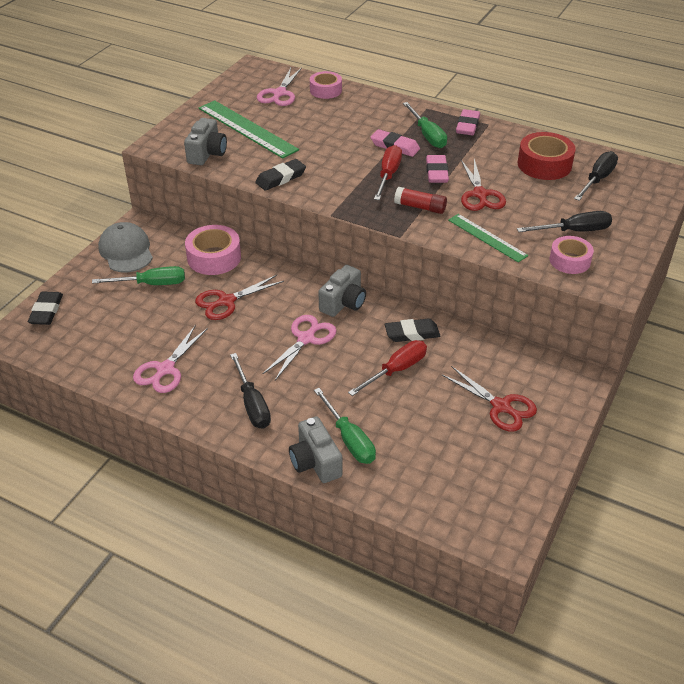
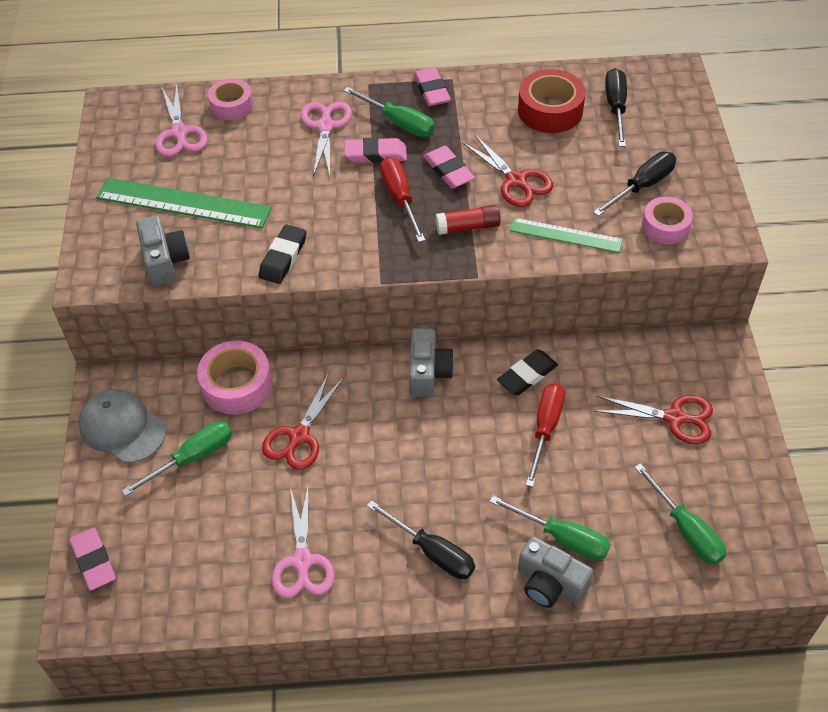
camera: 30 degrees left, 10 degrees up
black eraser [28,292,63,325] -> pink eraser [70,528,115,591]
pink scissors [262,315,337,380] -> pink scissors moved to [301,102,352,176]
none -> green screwdriver [634,463,726,565]

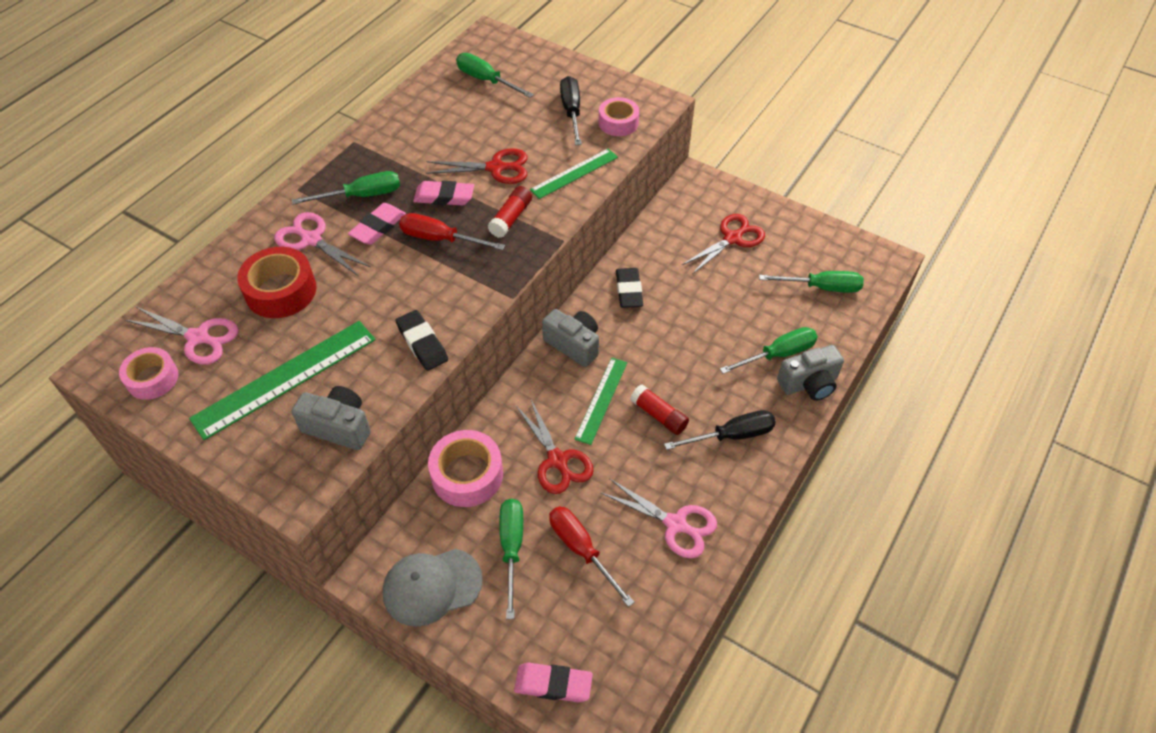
camera: 55 degrees left, 0 degrees up
pink tape [208,78,253,120] -> pink tape moved to [119,347,178,400]
pink eraser [414,67,451,106] -> none
red tape [518,69,585,133] -> red tape moved to [237,247,316,318]
red screwdriver [526,383,565,487] -> red screwdriver moved to [549,506,634,607]
black screwdriver [605,68,627,147] -> green screwdriver [456,53,534,98]
none -> green ruler [574,358,627,445]
none -> red glue stick [630,384,689,435]

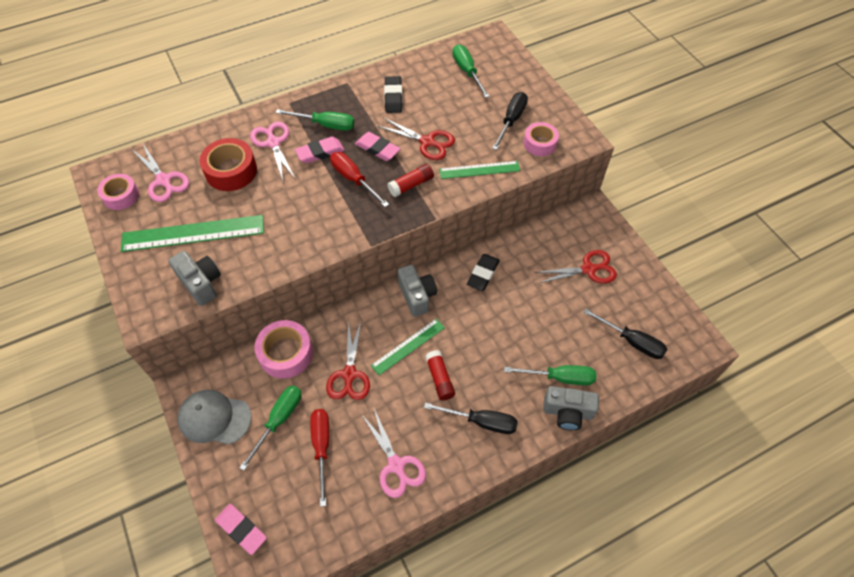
camera: 30 degrees right, 5 degrees up
black eraser [396,310,448,371] -> black eraser moved to [384,76,403,113]
green screwdriver [759,271,864,293] -> black screwdriver [583,309,667,359]

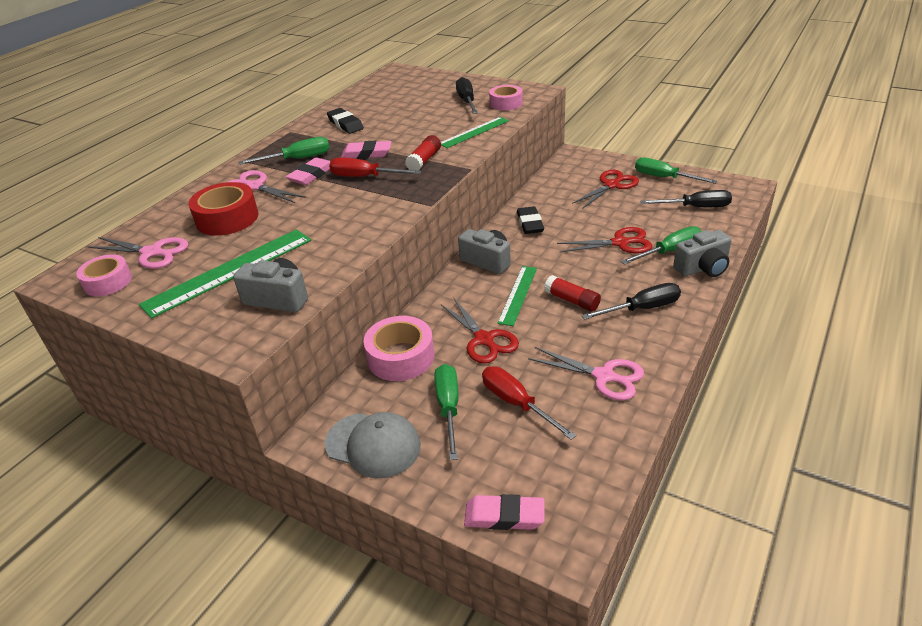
camera: 30 degrees left, 20 degrees down
grey cap [178,390,252,445] -> grey cap turned 135 degrees counterclockwise [324,412,421,478]
red scissors [377,118,455,160] -> red scissors moved to [557,227,652,253]
green screwdriver [452,45,490,98] -> green screwdriver moved to [635,157,718,184]

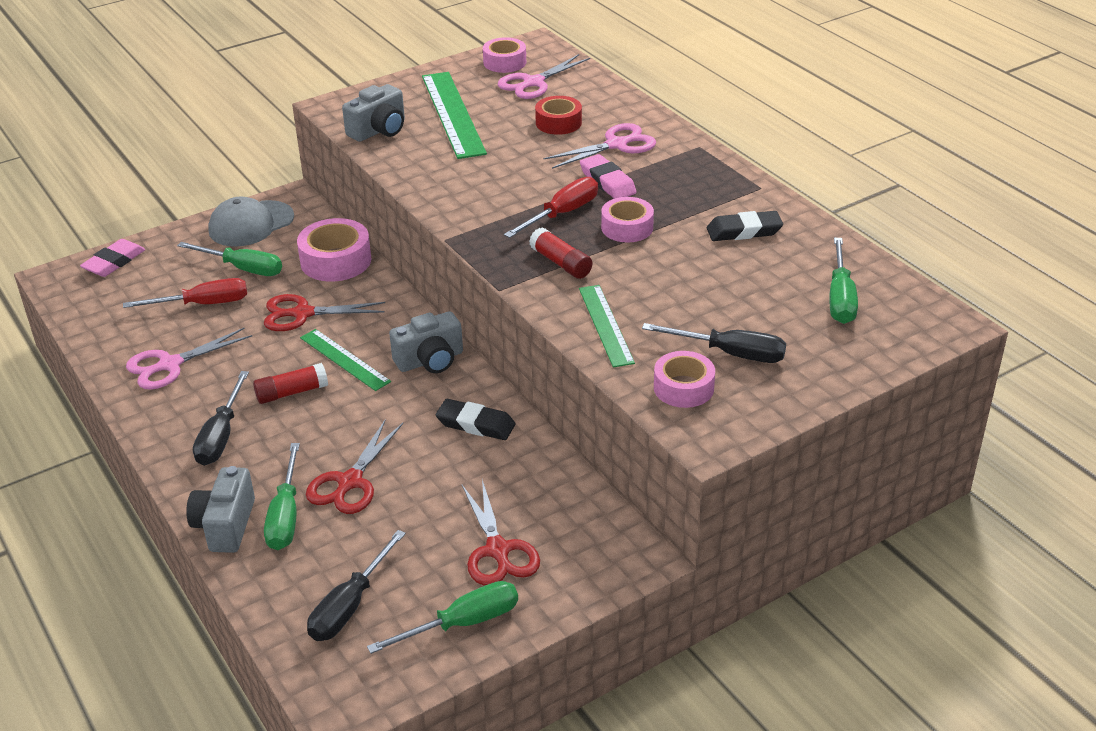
camera: 115 degrees right, 0 degrees up
red tape [188,182,259,236] -> red tape [535,96,582,135], size x0.67
green screwdriver [238,137,329,165] -> green screwdriver moved to [829,238,858,324]
pink eraser [341,141,391,159] -> pink tape [601,197,654,242]

